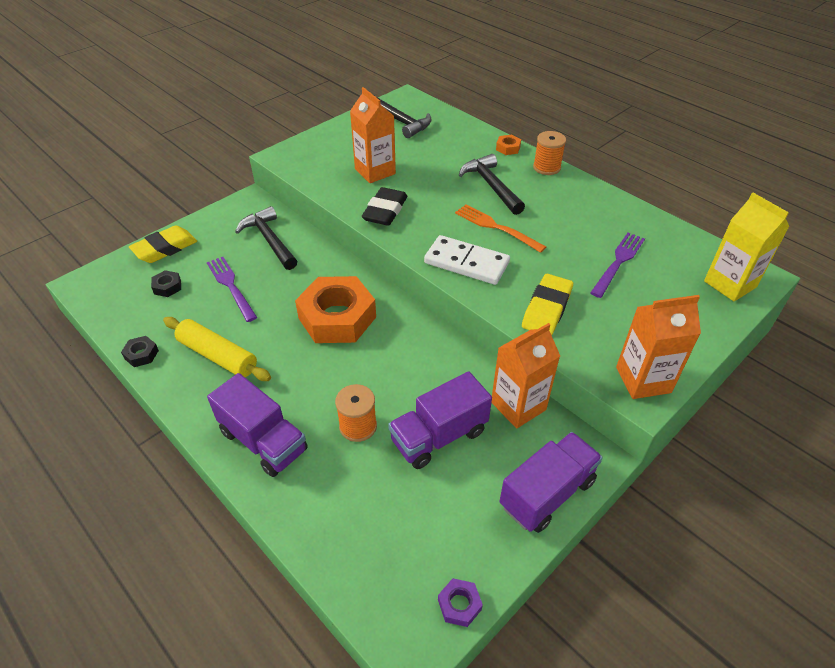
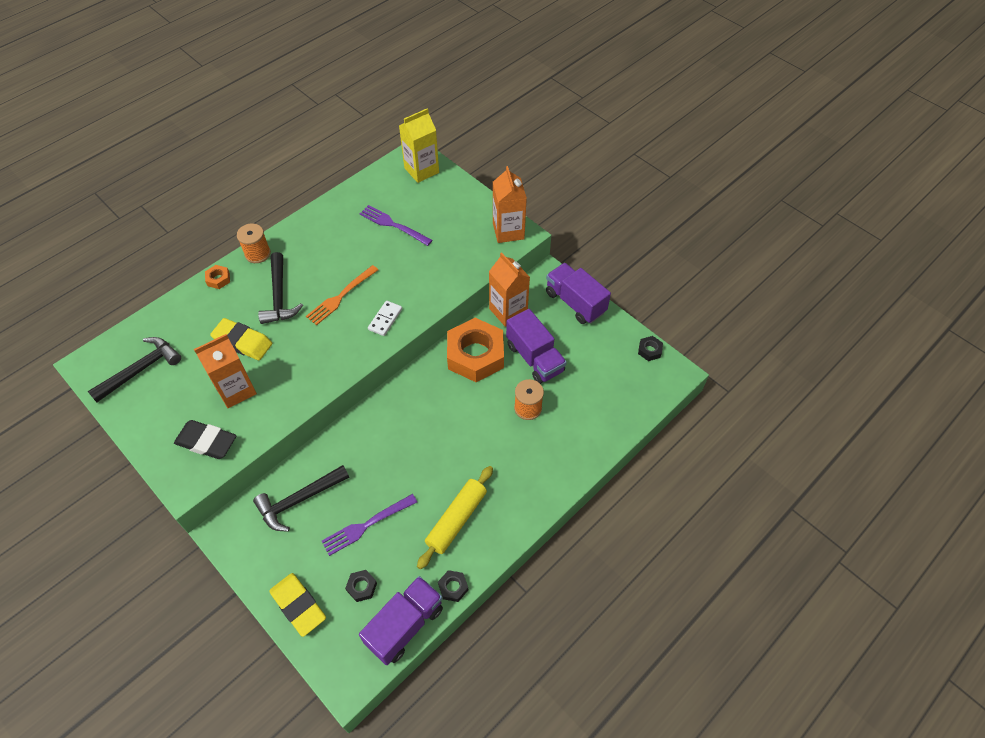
camera: 90 degrees left, 10 degrees up
purple truck [207,373,308,477] -> purple truck moved to [359,576,443,665]
orange nut [295,276,376,343] -> orange nut moved to [447,318,504,382]
black eraser [362,187,407,226] -> black eraser moved to [174,420,236,459]
white domino [424,235,510,285] -> white domino [368,301,402,336], size x0.58
purple nut [438,578,483,627] -> black nut [638,336,663,361]
black hammer [459,154,525,215] -> black hammer turned 75 degrees counterclockwise [258,252,303,324]
yellow eraser [522,274,573,335] -> yellow eraser moved to [210,318,272,360]

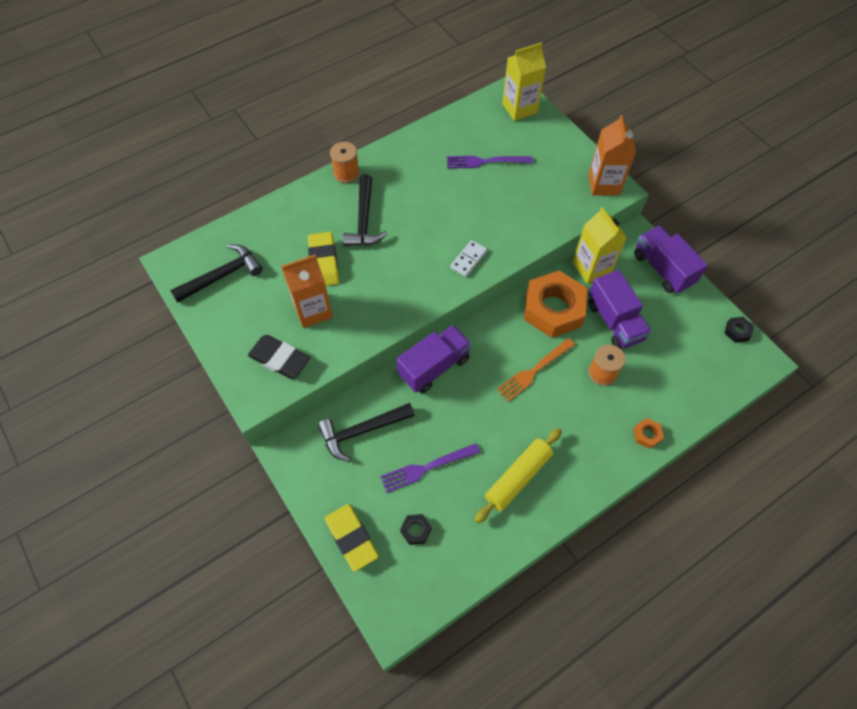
camera: 10 degrees right, 5 degrees up
orange nut [205,265,230,289] -> orange nut moved to [633,418,664,449]
yellow eraser [210,318,272,360] -> yellow eraser turned 45 degrees clockwise [308,232,339,286]
orange fork [306,265,378,325] -> orange fork moved to [497,338,575,402]
purple truck [359,576,443,665] -> purple truck moved to [396,325,472,393]
purple fork [360,205,432,246] -> purple fork turned 45 degrees counterclockwise [447,156,533,169]
black nut [438,570,468,602] -> none
orange carton [489,252,530,327] -> yellow carton [572,207,627,284]

